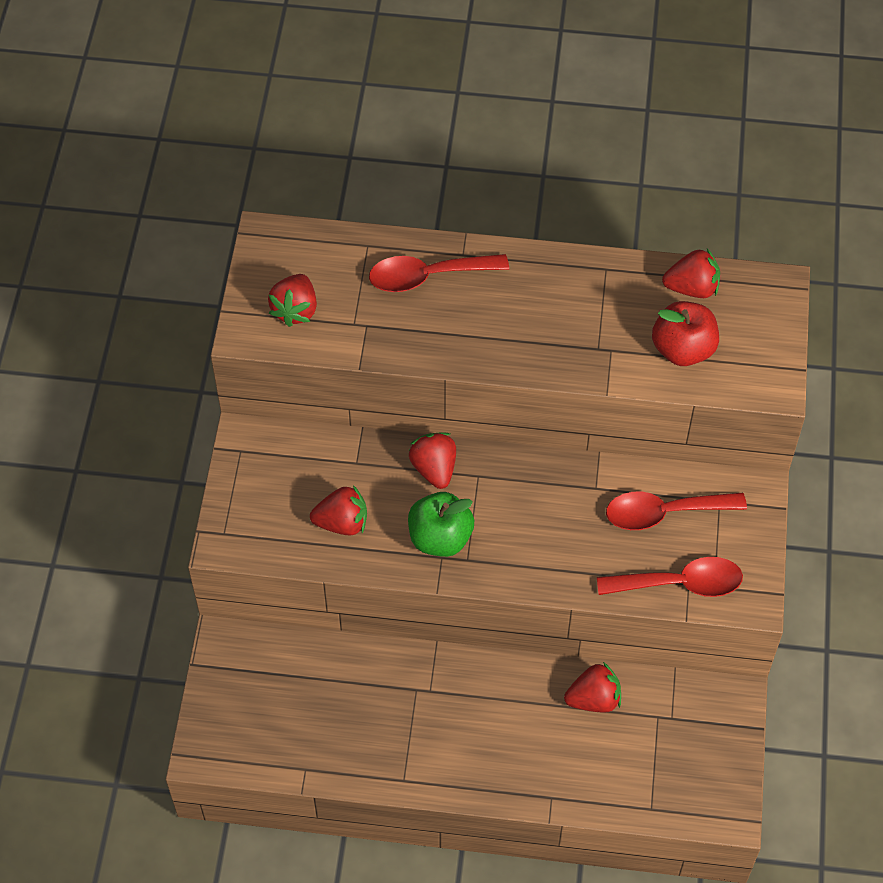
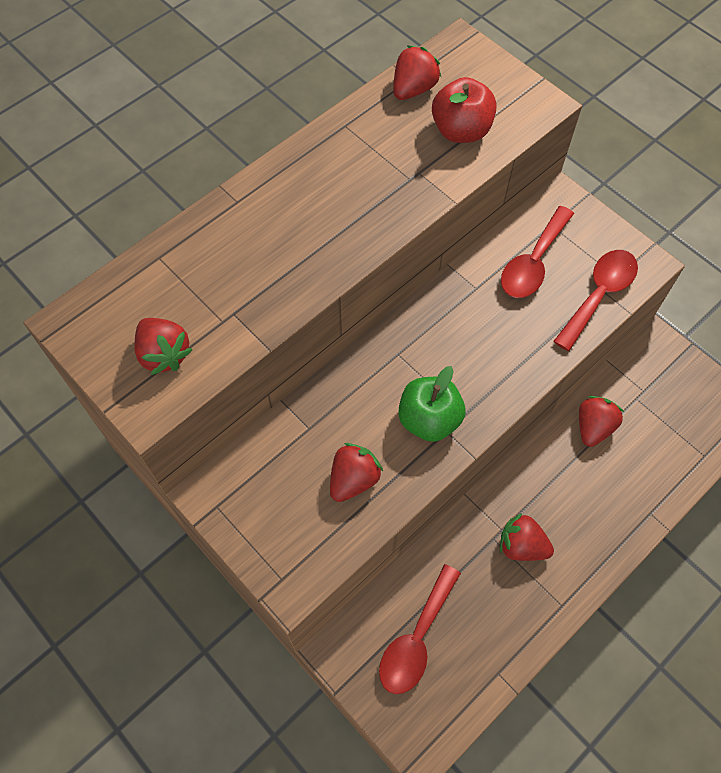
camera: 50 degrees left, 5 degrees up
red spoon [369,254,509,292] -> red spoon moved to [379,564,461,694]
red strawberry [409,433,456,489] -> red strawberry moved to [500,513,554,561]

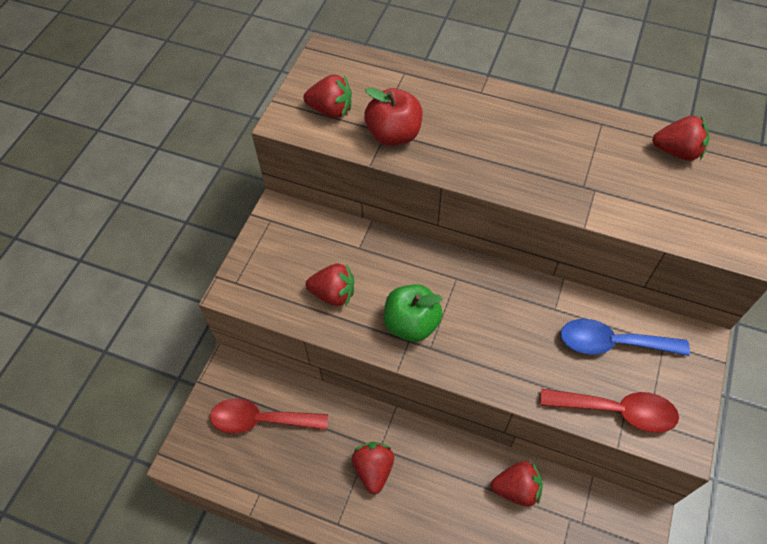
camera: 65 degrees right, 5 degrees down
red strawberry [134,318,193,375] -> red strawberry turned 105 degrees counterclockwise [304,75,352,118]
red apple [432,77,497,143] -> red apple moved to [364,88,423,146]
red spoon [501,206,574,298] -> blue spoon [560,319,690,356]

